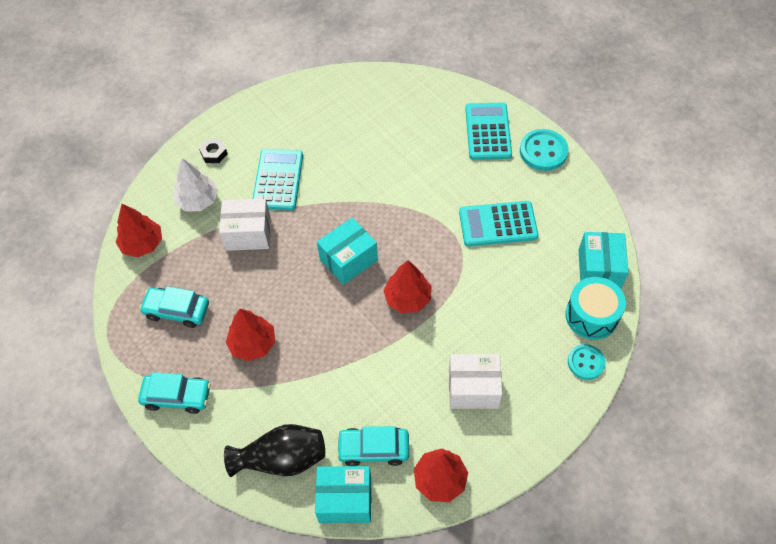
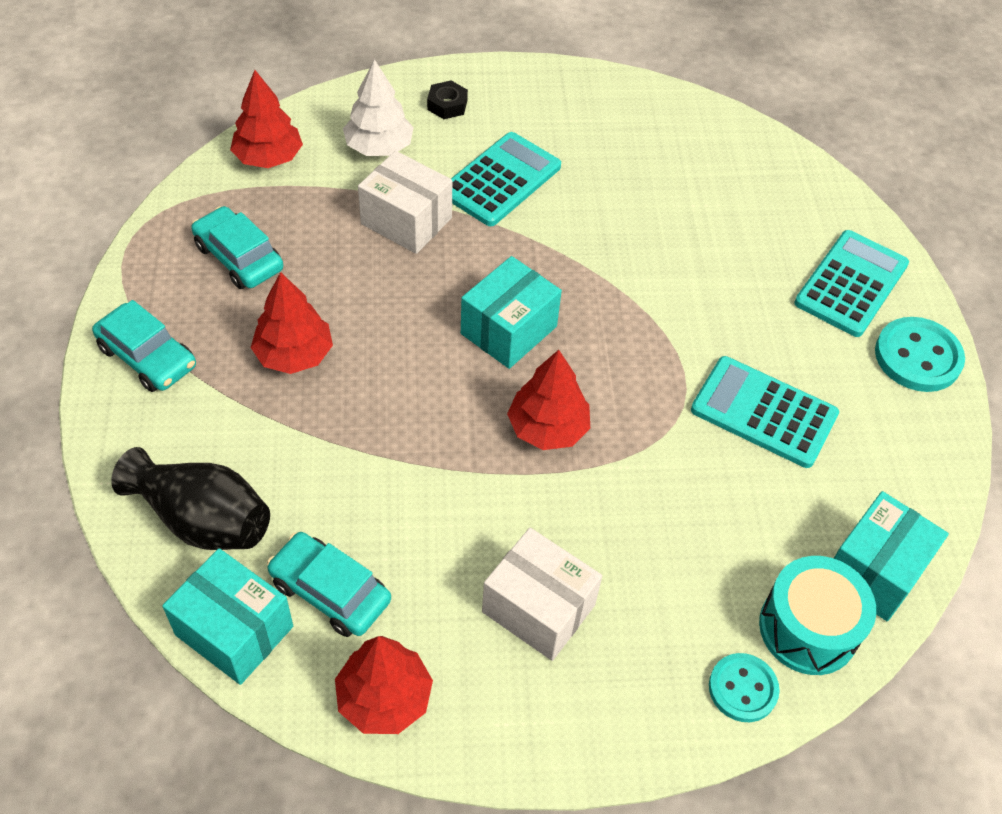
camera: 30 degrees right, 5 degrees down
turquoise box [317,218,378,285] -> turquoise box turned 45 degrees counterclockwise [461,256,562,369]

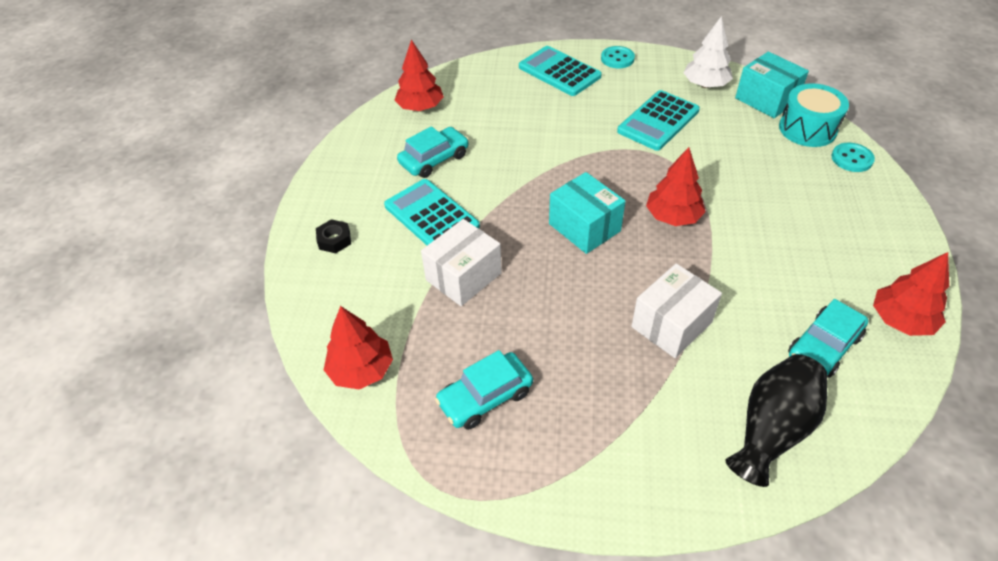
camera: 75 degrees left, 5 degrees down
turquoise car [92,300,196,392] -> turquoise car moved to [397,126,469,178]
turquoise box [162,548,293,685] -> none
red tree [250,272,333,374] -> red tree moved to [395,40,444,111]
white tree [343,59,414,156] -> white tree moved to [683,16,733,88]
white box [482,528,602,661] -> white box moved to [631,264,722,358]
turquoise button [875,317,965,392] -> turquoise button [601,46,635,68], size x0.66

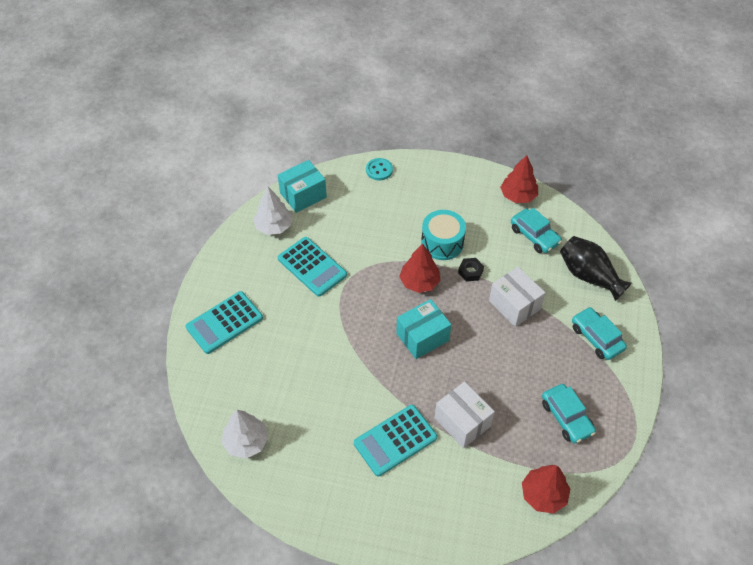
camera: 85 degrees left, 5 degrees up
black nut [316,219,351,253] -> black nut moved to [458,258,484,281]
red tree [395,40,444,111] -> white tree [222,410,269,459]
turquoise car [397,126,469,178] -> turquoise car moved to [572,307,627,360]
turquoise button [601,46,635,68] -> none
turquoise drum [779,83,849,147] -> turquoise drum moved to [421,210,466,260]

